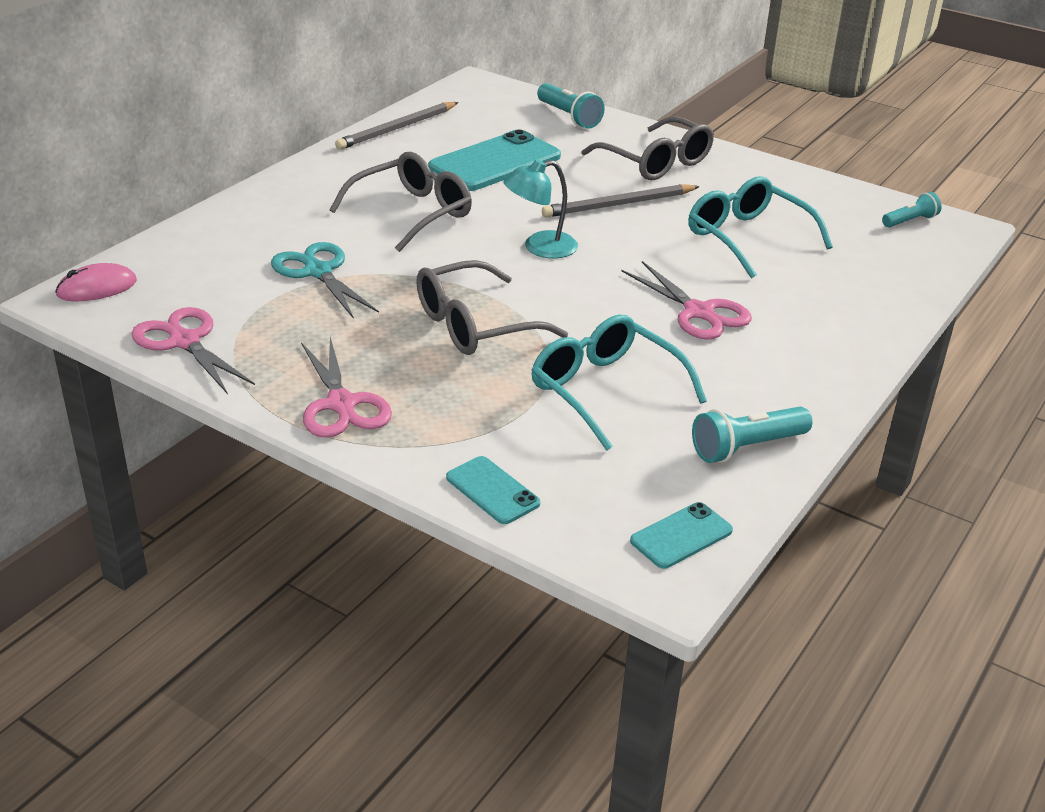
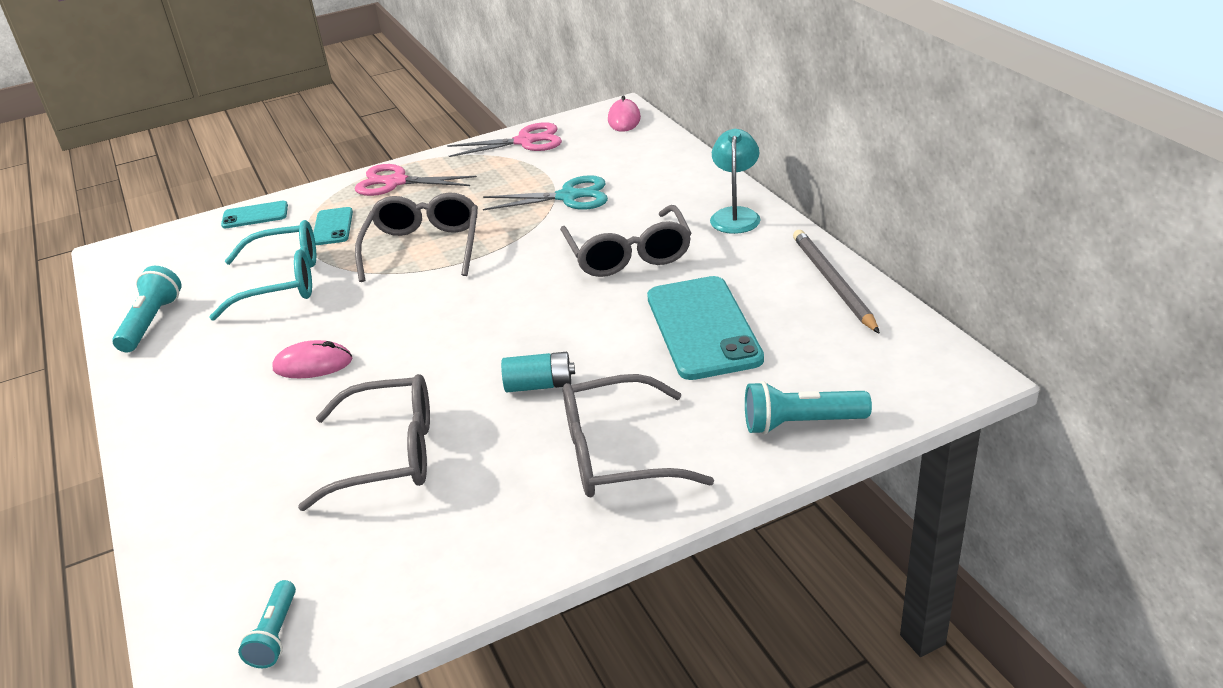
camera: 125 degrees right, 0 degrees up
turquoise lamp [503,159,578,259] -> turquoise lamp moved to [710,129,761,234]
grey pencil [542,184,700,217] -> turquoise battery [501,352,575,392]
pink scissors [622,261,752,340] -> pink mouse [272,340,353,378]
turquoise phone [630,502,733,569] -> turquoise phone moved to [313,207,353,245]
turquoise glasses [688,176,833,278] -> grey glasses [298,374,430,511]

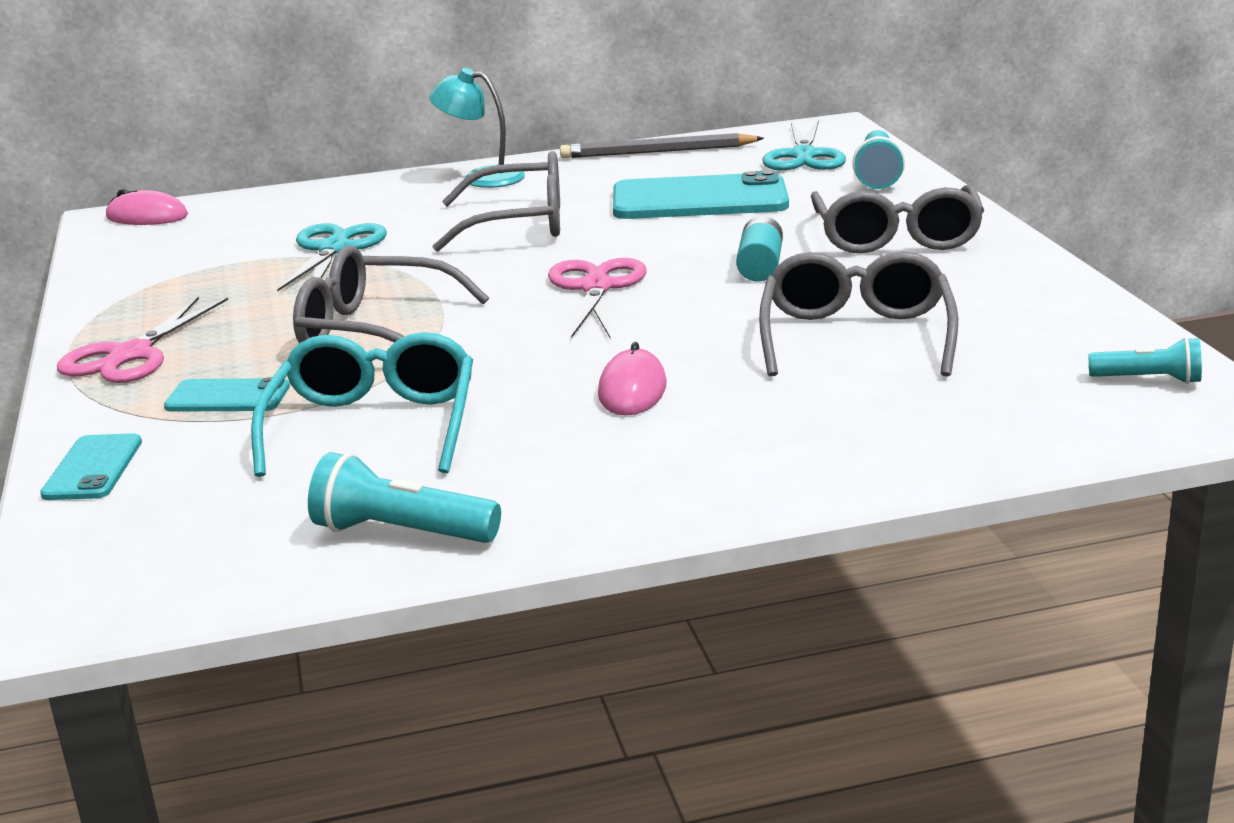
camera: 80 degrees left, 10 degrees down
pink scissors [447,122,562,157] -> pink scissors moved to [548,258,647,338]
none -> turquoise scissors [762,120,846,170]

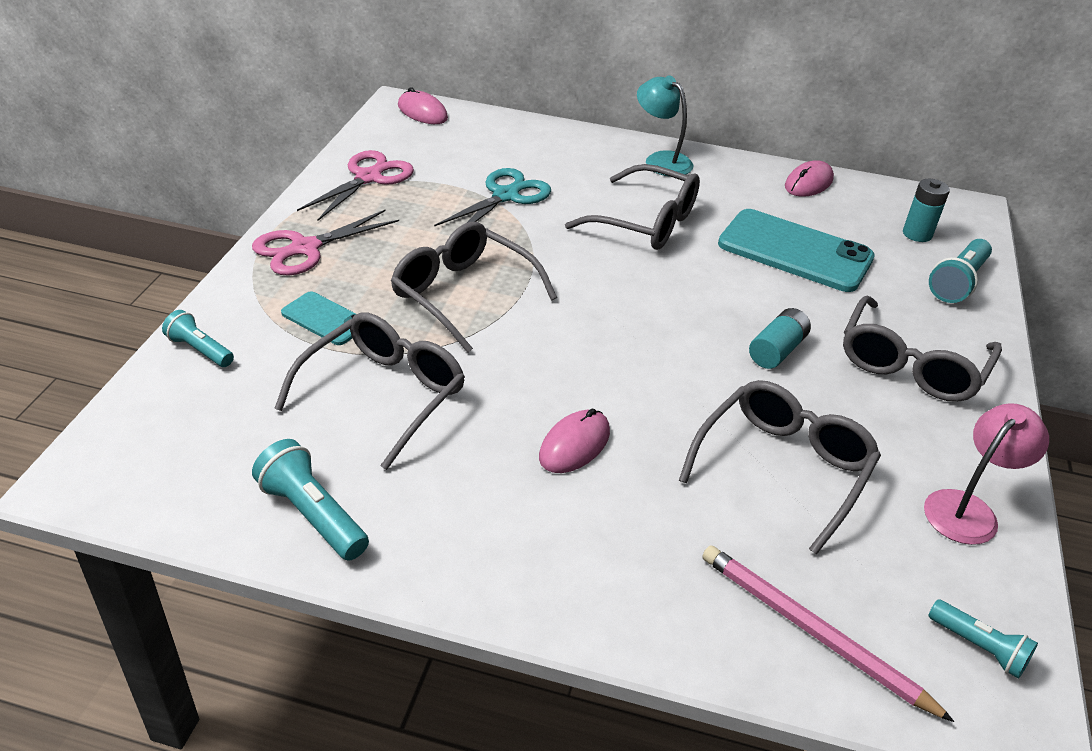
camera: 25 degrees right, 15 degrees up
turquoise phone [40,433,142,500] -> turquoise flashlight [162,310,234,367]
turquoise glasses [251,332,473,477] -> grey glasses [274,312,465,470]
pink scissors [548,258,647,338] -> pink scissors moved to [297,150,414,221]
grey pencil [560,133,764,158] -> pink mouse [785,160,834,197]
turquoise scissors [762,120,846,170] -> turquoise battery [903,179,950,242]
none -> pink pencil [702,545,954,722]
none -> pink lamp [924,403,1049,545]

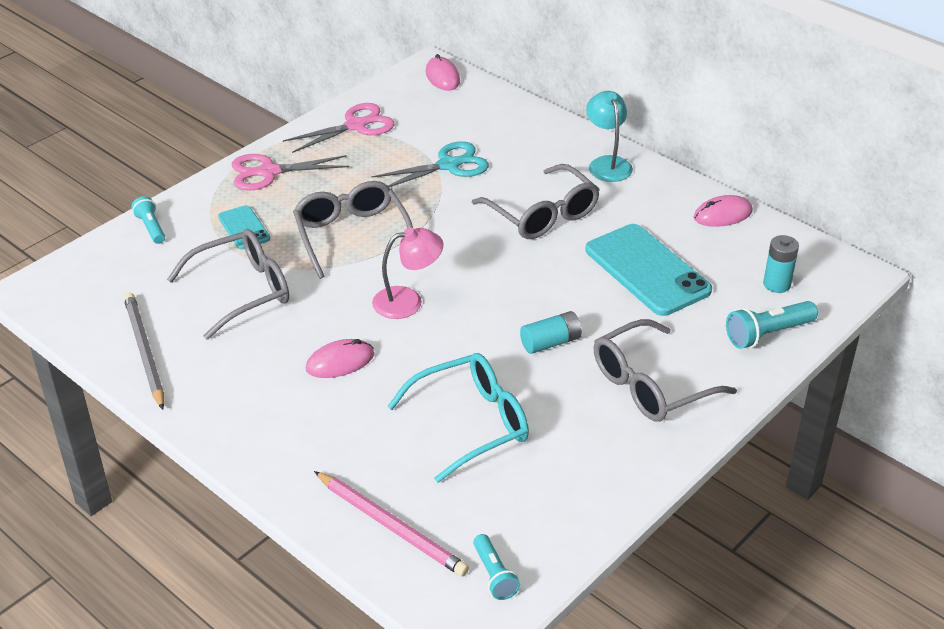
camera: 30 degrees right, 0 degrees up
turquoise flashlight [252,439,369,561] -> grey pencil [124,292,164,410]
grey glasses [679,380,881,555] -> turquoise glasses [387,353,529,483]
pink pencil [702,545,954,722] -> pink pencil turned 150 degrees clockwise [314,471,469,577]
pink lamp [924,403,1049,545] -> pink lamp moved to [372,227,443,319]

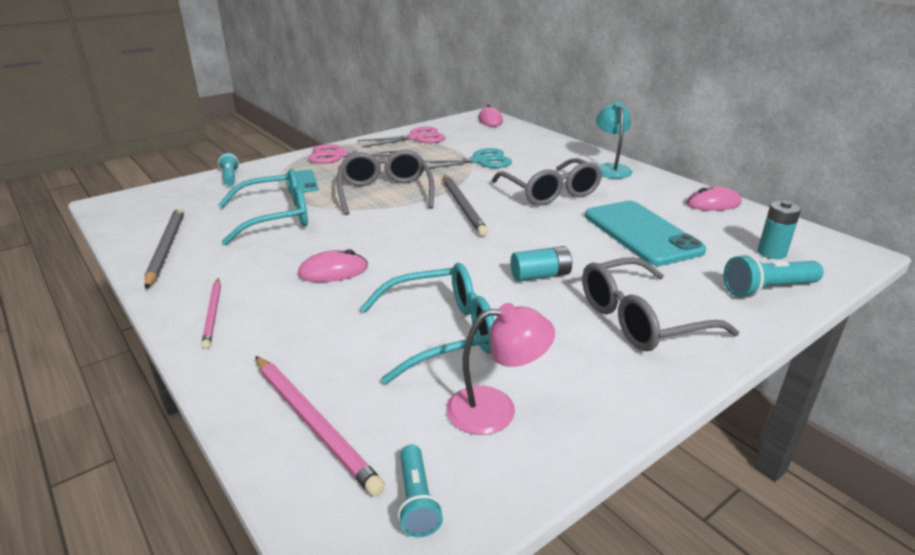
camera: 10 degrees right, 10 degrees down
grey glasses [167,229,289,340] -> turquoise glasses [218,168,308,245]
pink lamp [372,227,443,319] -> pink lamp moved to [446,303,555,435]
none -> pink pencil [201,278,221,349]
none -> grey pencil [443,175,488,236]

